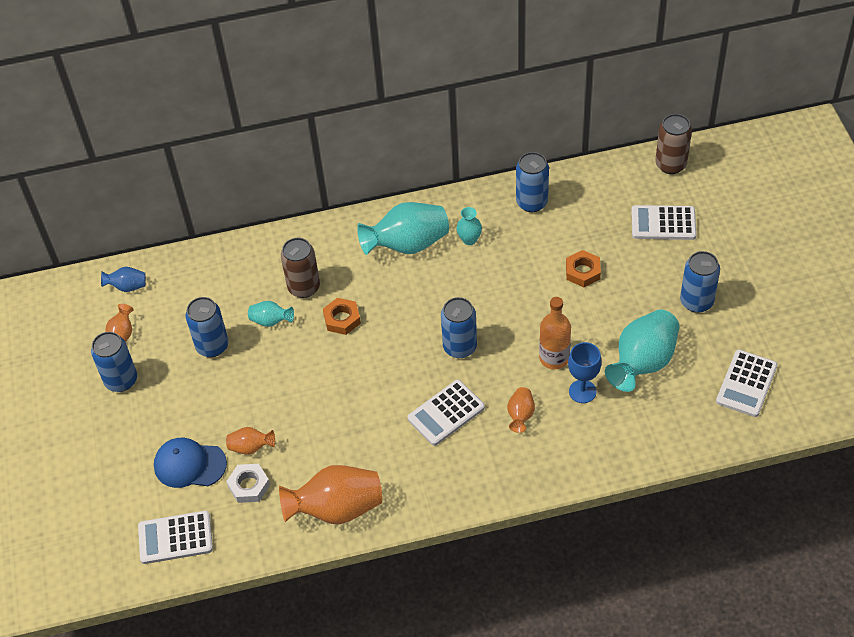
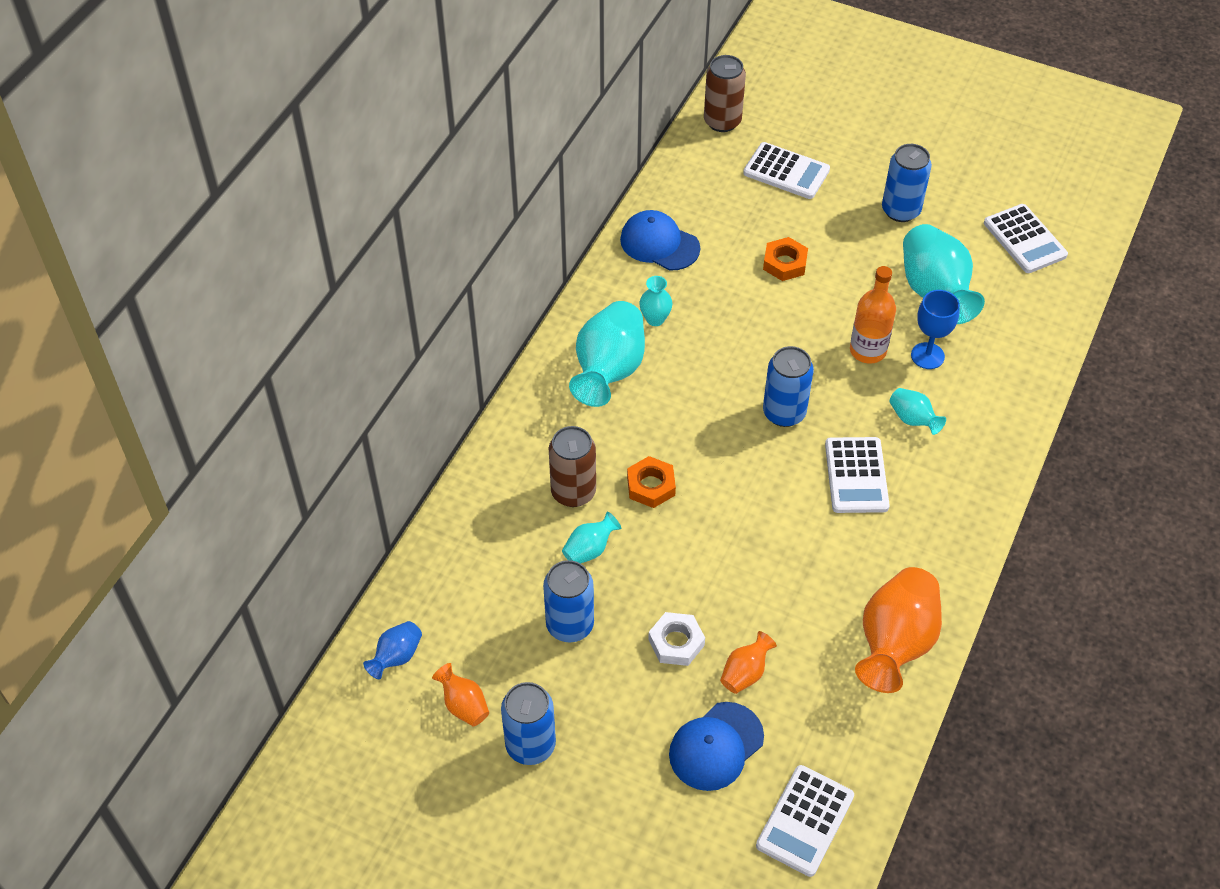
camera: 55 degrees left, 0 degrees up
white nut [226,464,270,503] -> white nut moved to [648,612,705,666]
orange vase [507,387,535,433] -> turquoise vase [889,388,946,435]
blue can [516,152,549,212] -> blue cap [620,210,700,271]
white calculator [631,205,696,240] -> white calculator turned 105 degrees counterclockwise [743,142,830,199]

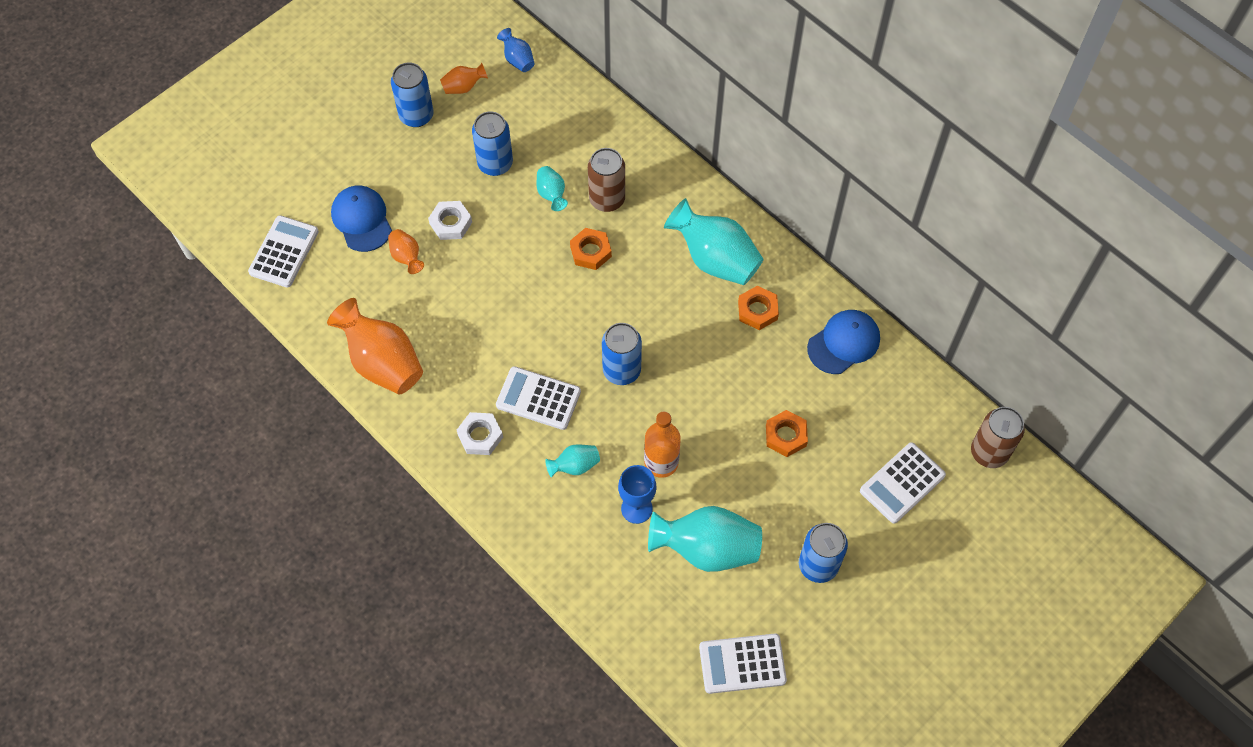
camera: 110 degrees right, 10 degrees up
turquoise vase [639,276,672,326] -> orange nut [738,286,779,330]
white calculator [756,765,854,877] -> white calculator turned 60 degrees clockwise [248,215,319,288]
none -> white nut [457,412,503,455]

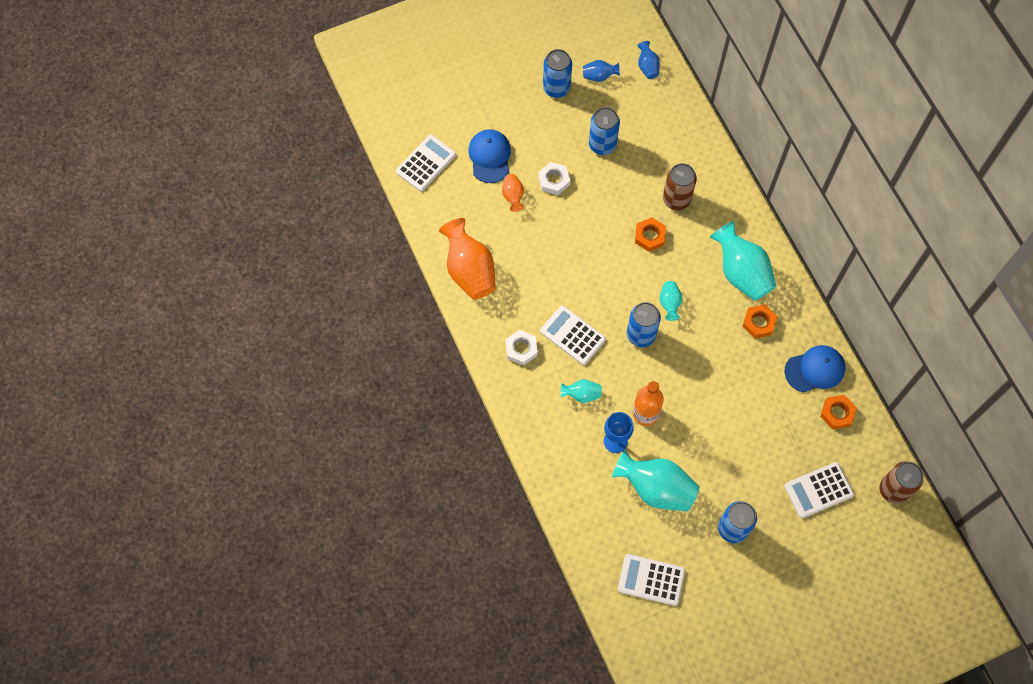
camera: 20 degrees right, 5 degrees up
orange vase [440,63,488,94] -> blue vase [583,60,620,82]
turquoise vase [537,166,568,211] -> turquoise vase moved to [659,281,683,321]
orange nut [766,410,808,457] -> orange nut moved to [820,395,857,429]

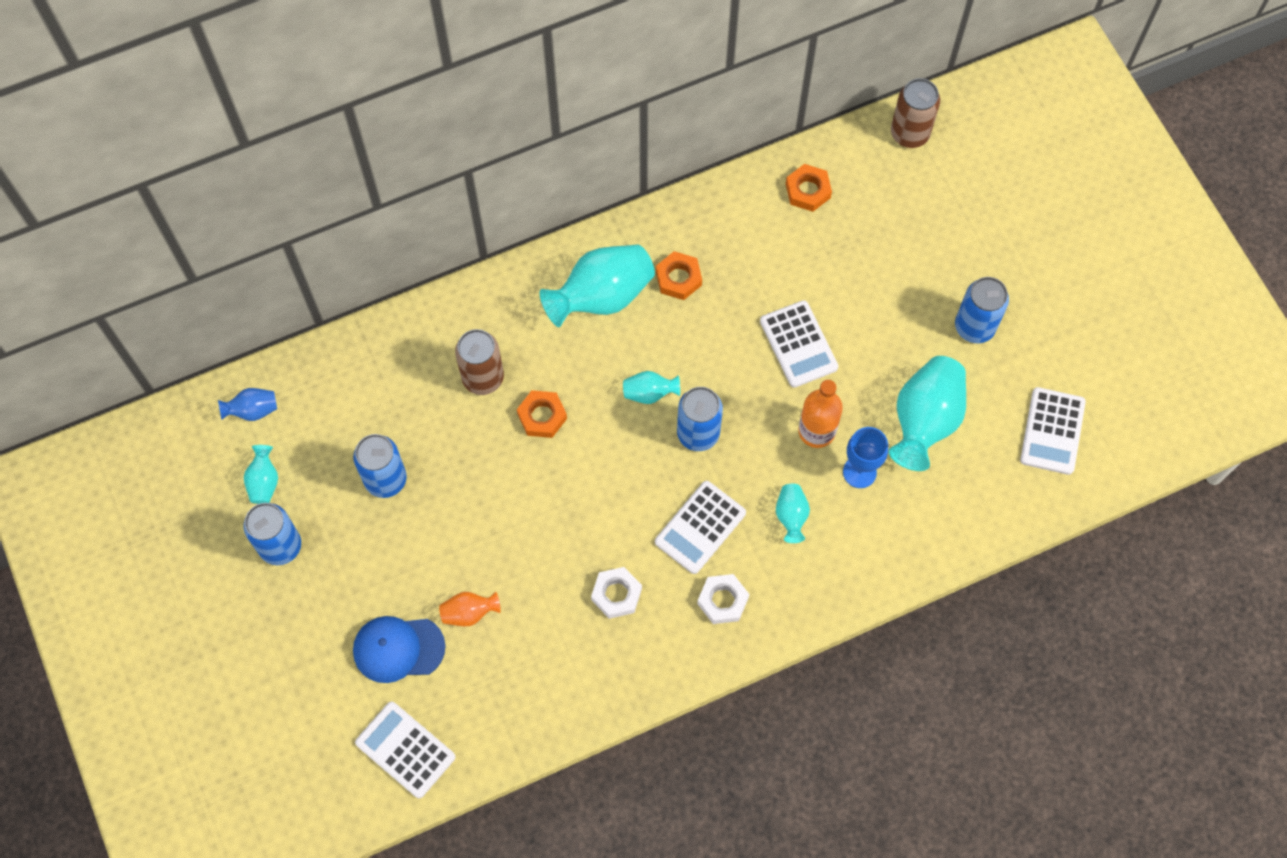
camera: 90 degrees left, 0 degrees up
orange vase [439,218,496,300] -> none
white nut [538,162,570,195] -> white nut moved to [591,567,642,619]
blue vase [583,60,620,82] -> turquoise vase [244,445,278,504]
white calculator [784,462,854,518] -> white calculator moved to [760,300,838,388]
blue cap [785,345,845,393] -> none

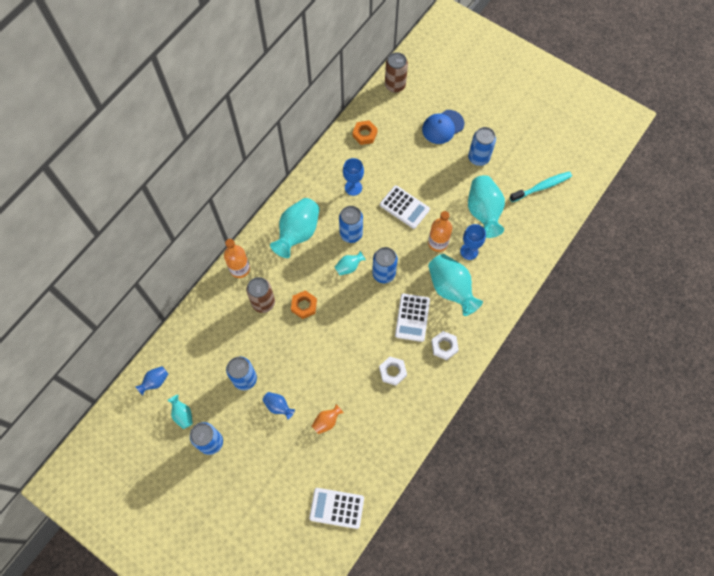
camera: 30 degrees left, 0 degrees up
blue cap [353,616,445,683] -> blue cap moved to [422,110,464,144]
orange nut [656,251,702,300] -> none
turquoise vase [776,484,810,543] -> turquoise vase [428,254,483,316], size x2.04
white calculator [1020,387,1086,475] -> turquoise toothbrush [509,171,572,202]
none -> orange bottle [224,239,250,278]
none -> blue vase [263,392,295,419]
none -> blue can [339,206,363,243]
none -> blue goblet [343,158,364,196]

